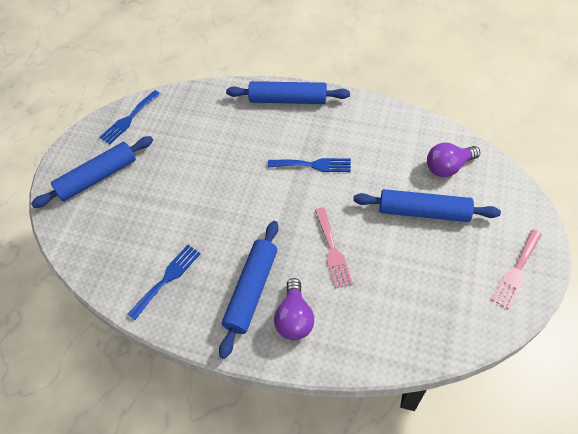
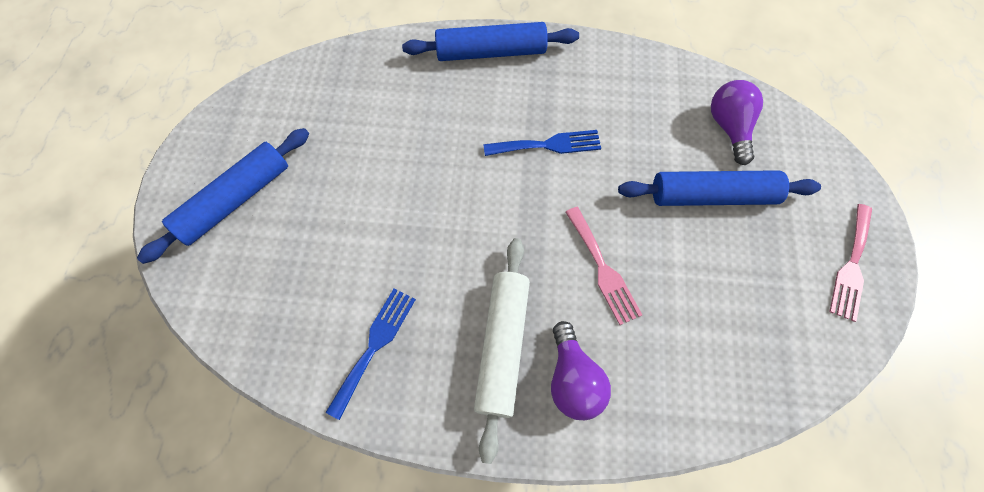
camera: 15 degrees left, 10 degrees up
blue fork [99,90,160,144] -> none
blue rolling pin [219,221,279,359] -> white rolling pin [474,238,530,464]
purple light bulb [427,143,480,177] -> purple light bulb turned 120 degrees clockwise [711,80,763,165]

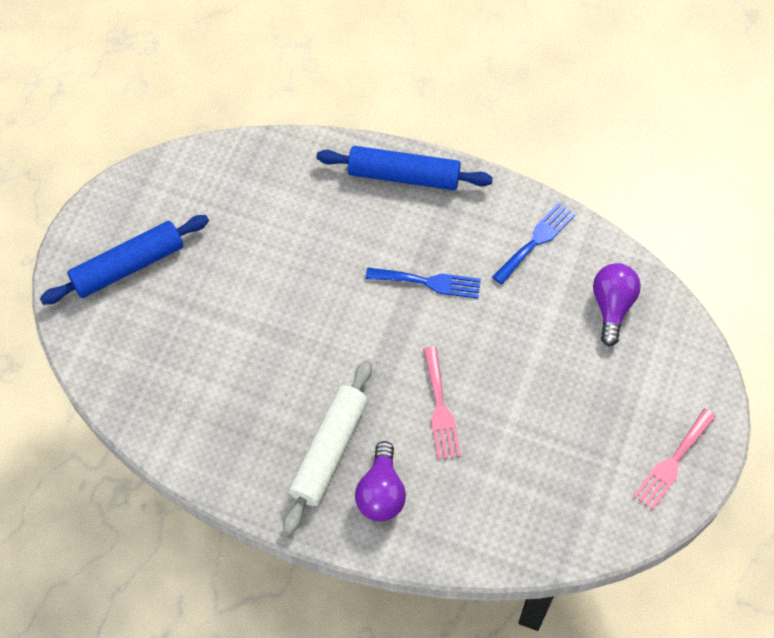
camera: 15 degrees right, 5 degrees down
blue fork [326,289,416,420] -> blue fork moved to [492,202,576,284]
blue rolling pin [618,170,821,206] -> none

